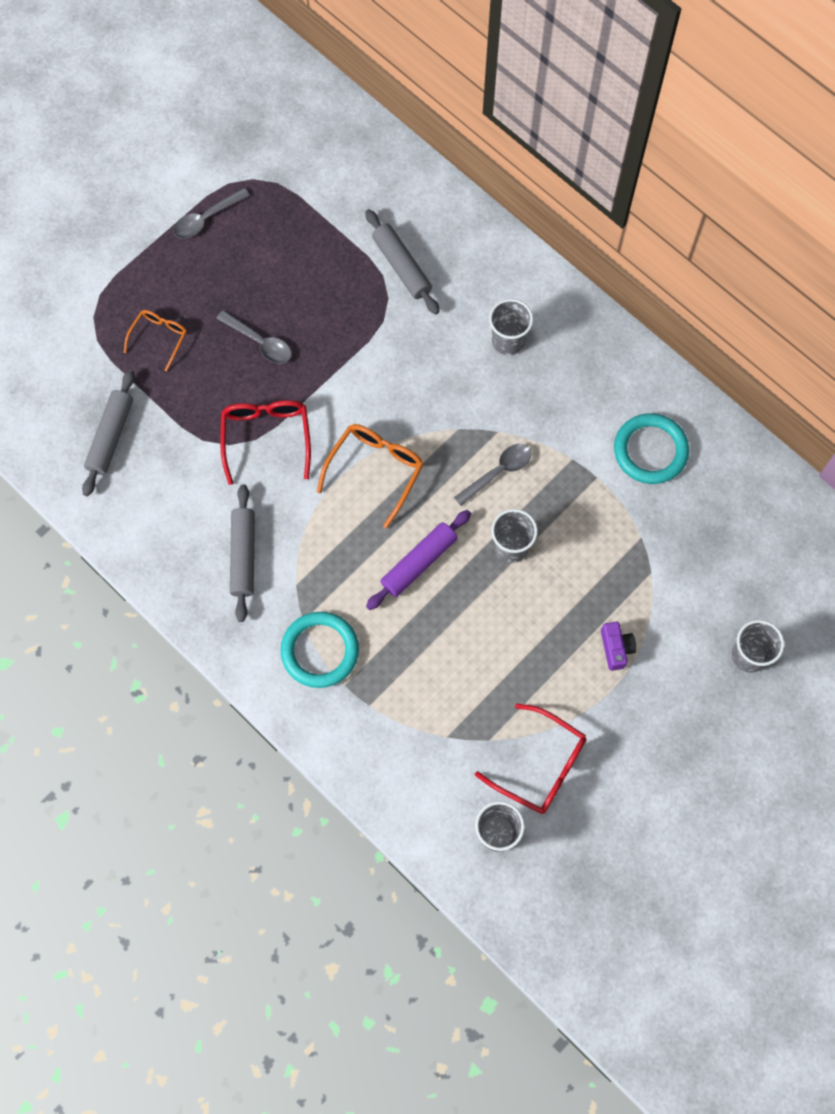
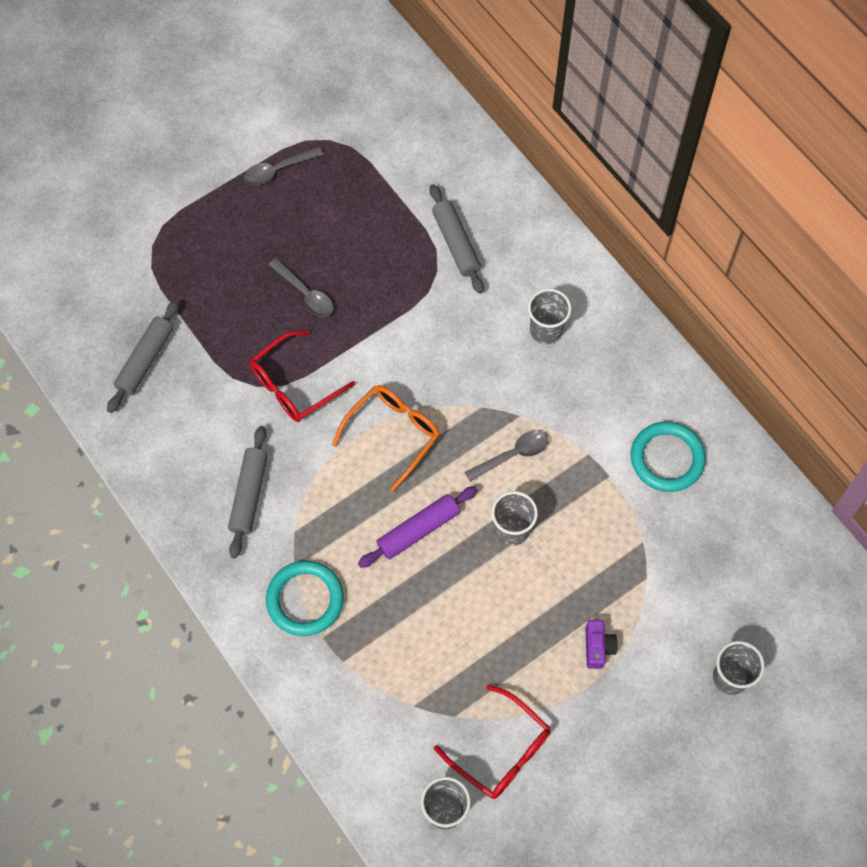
camera: 10 degrees right, 5 degrees down
orange glasses [124,310,187,371] -> none
red glasses [220,400,311,485] -> red glasses turned 135 degrees counterclockwise [250,330,355,422]

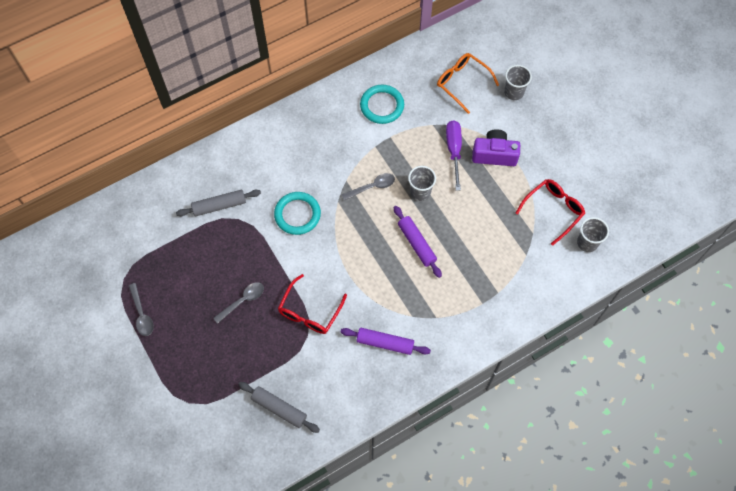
camera: 85 degrees left, 0 degrees up
grey rolling pin [228,426,268,558] -> purple rolling pin [341,328,431,355]
red glasses [250,330,355,422] -> red glasses turned 60 degrees clockwise [278,274,347,334]
turquoise ring [266,561,344,636] -> turquoise ring moved to [274,192,321,235]
orange glasses [332,385,440,492] -> orange glasses moved to [437,53,499,114]
grey spoon [465,430,549,482] -> grey spoon turned 90 degrees clockwise [342,173,395,201]
grey cup [528,289,572,344] -> none
purple camera [586,620,618,669] -> purple camera [472,129,520,166], size x1.75
none -> purple screwdriver [446,120,462,190]

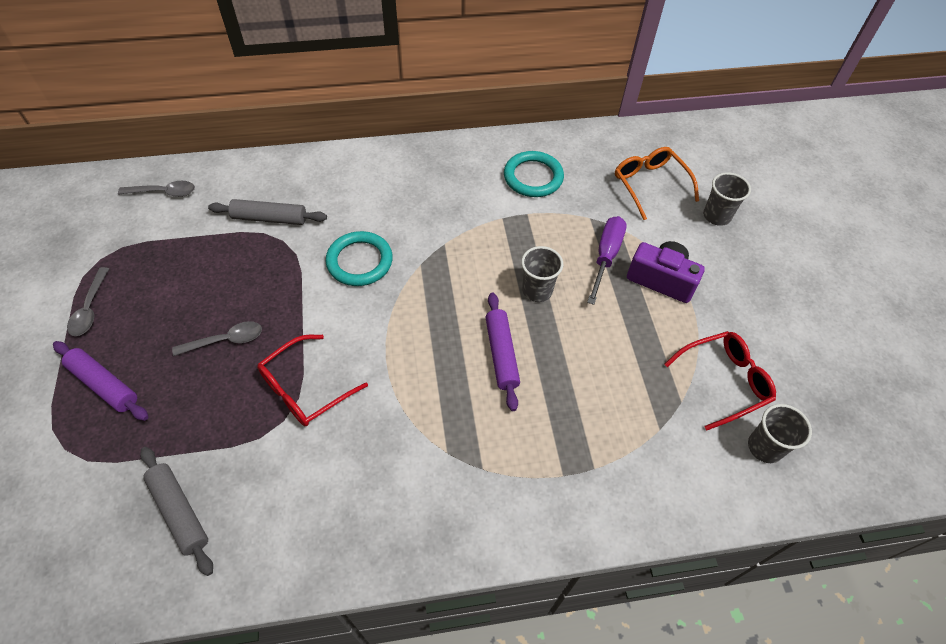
camera: 20 degrees right, 10 degrees down
purple rolling pin [341,328,431,355] -> purple rolling pin moved to [53,341,148,421]
grey spoon [342,173,395,201] -> grey spoon moved to [118,181,195,197]

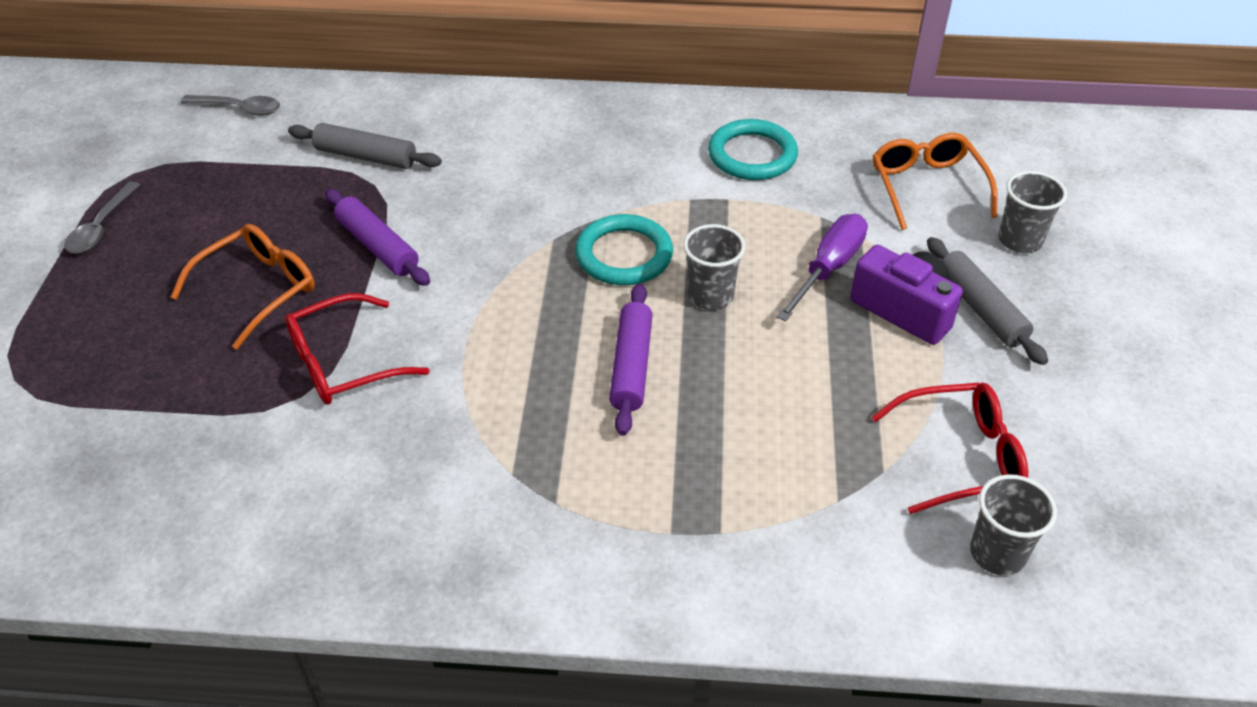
camera: 15 degrees right, 10 degrees down
purple rolling pin [53,341,148,421] -> purple rolling pin moved to [325,189,430,286]
grey rolling pin [140,447,213,576] -> grey rolling pin moved to [927,237,1048,365]
grey spoon [172,321,262,356] -> orange glasses [171,224,315,350]
turquoise ring [326,231,393,286] -> turquoise ring moved to [575,214,673,285]

